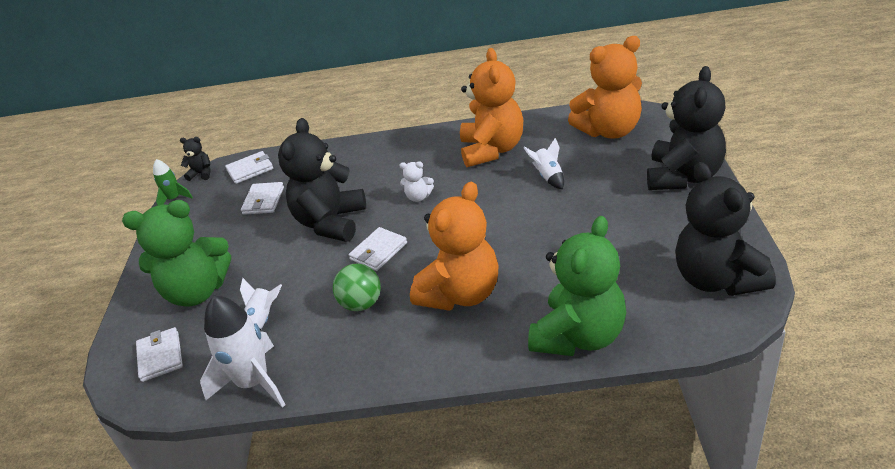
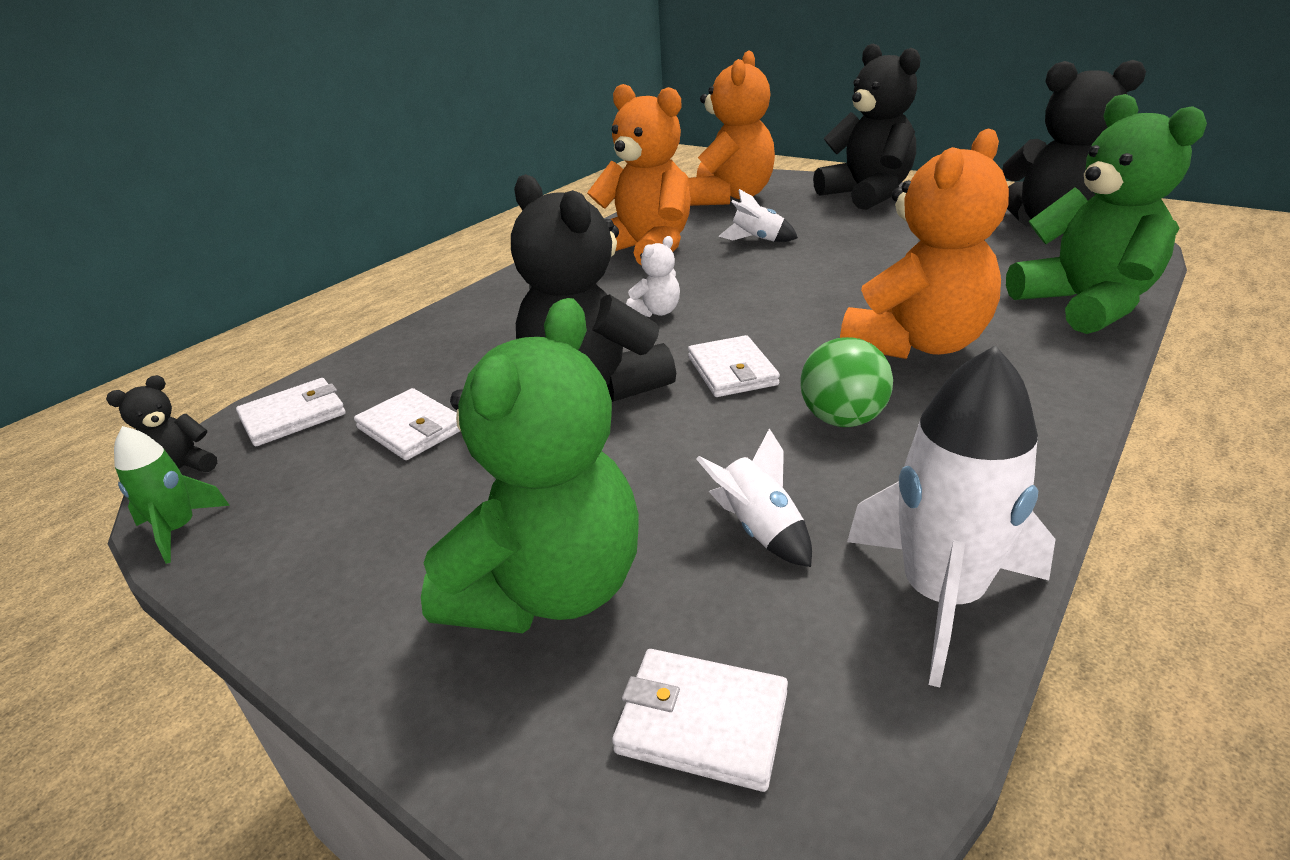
camera: 55 degrees left, 5 degrees down
white wallet [225,151,273,184] -> white wallet turned 45 degrees clockwise [236,378,346,446]
orange teddy bear [410,182,499,311] -> orange teddy bear turned 60 degrees clockwise [840,128,1009,359]

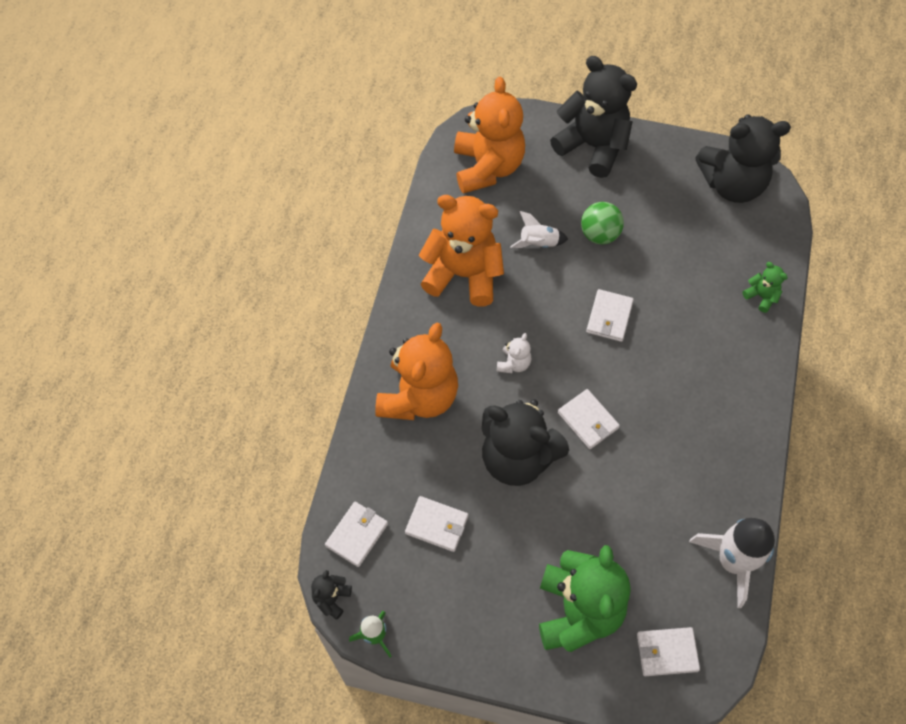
camera: 25 degrees left, 30 degrees up
white rocket [696,428,812,567] -> none
green ball [800,337,893,427] -> green ball moved to [581,202,624,245]
orange teddy bear [840,128,1009,359] -> orange teddy bear moved to [375,323,458,420]
green teddy bear [1006,94,1207,334] -> green teddy bear [742,262,788,313], size x0.43
none -> white wallet [586,289,634,342]

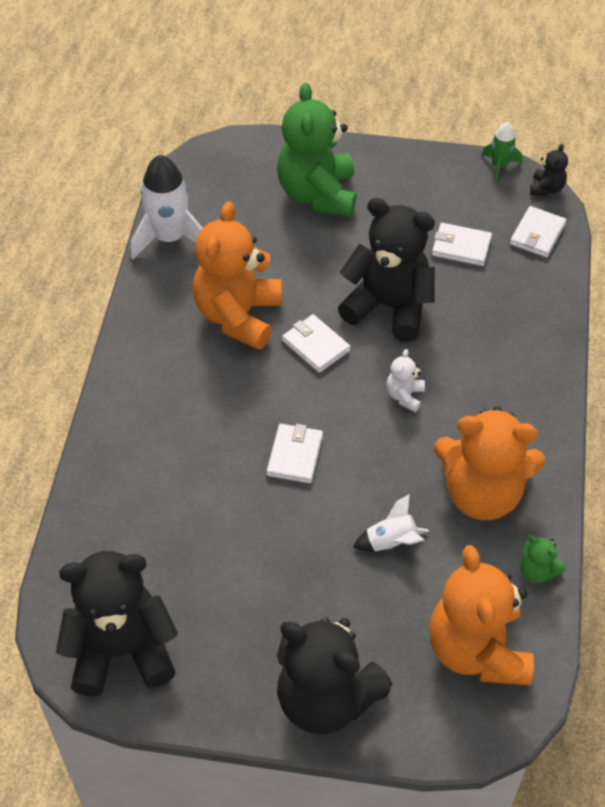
camera: 175 degrees right, 10 degrees down
orange teddy bear [375,323,458,420] -> orange teddy bear moved to [193,201,282,350]
green ball [581,202,624,245] -> none
white wallet [637,627,700,676] -> none
green teddy bear [742,262,788,313] -> green teddy bear moved to [520,535,566,583]

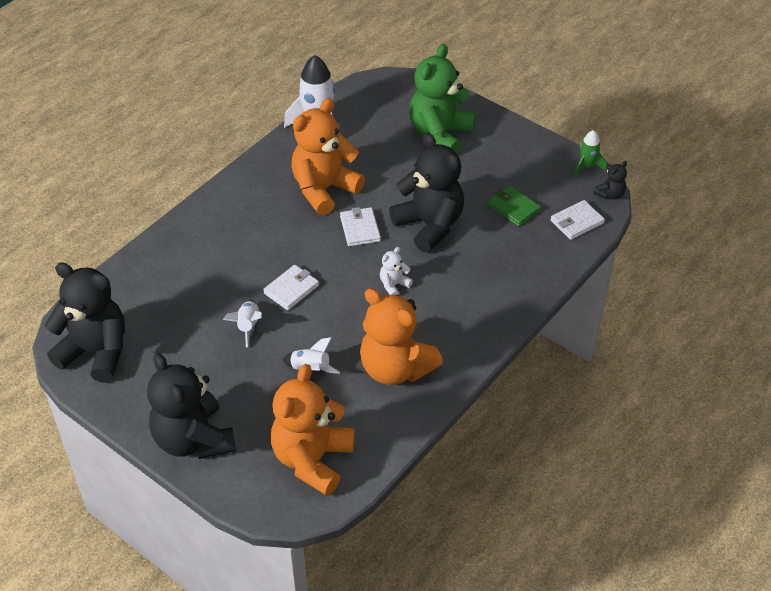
camera: 30 degrees right, 5 degrees down
white wallet [432,223,492,266] -> green wallet [488,186,541,226]
green teddy bear [520,535,566,583] -> none
none -> white rocket [223,300,262,347]

